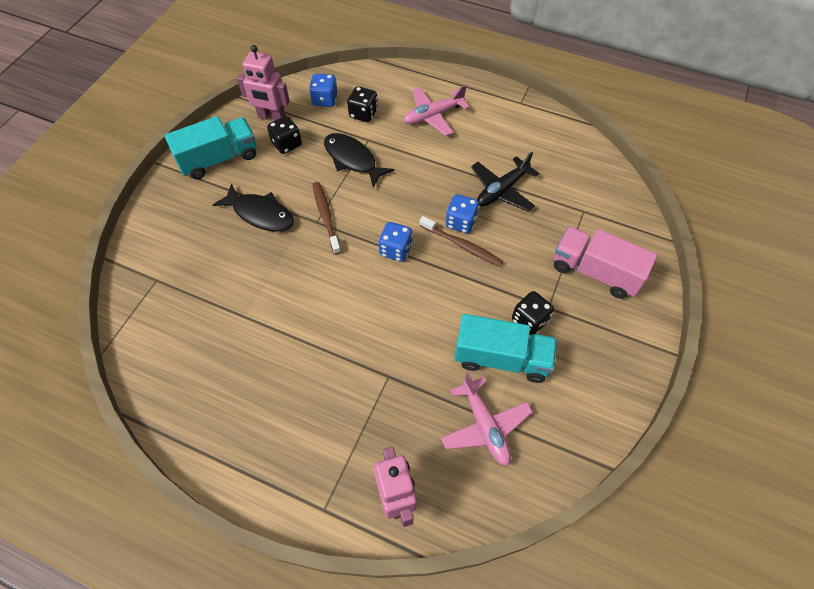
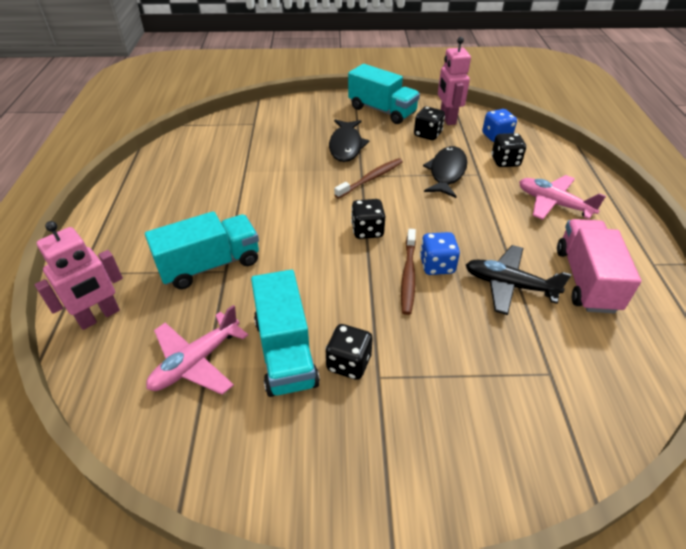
camera: 65 degrees right, 15 degrees down
blue dice [378,222,413,262] -> black dice [351,199,385,239]
pink truck [554,226,657,299] -> pink truck moved to [557,219,641,314]
none -> turquoise truck [145,211,259,289]

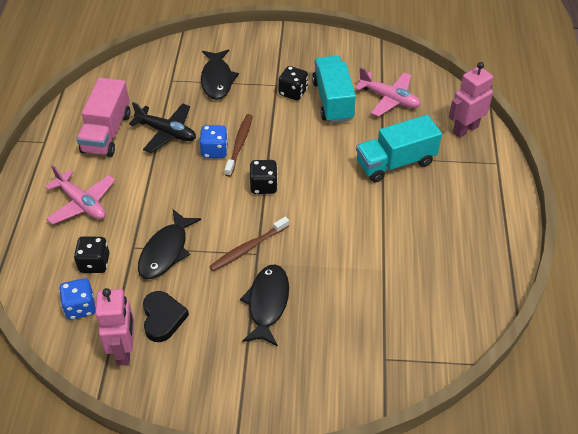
camera: 175 degrees left, 5 degrees up
pink plane [146,305,248,395] -> pink plane turned 75 degrees clockwise [355,67,421,117]
turquoise truck [348,64,420,124] -> none
black dice [414,106,445,140] -> black heart [143,291,189,342]
none -> black fish [201,50,239,100]

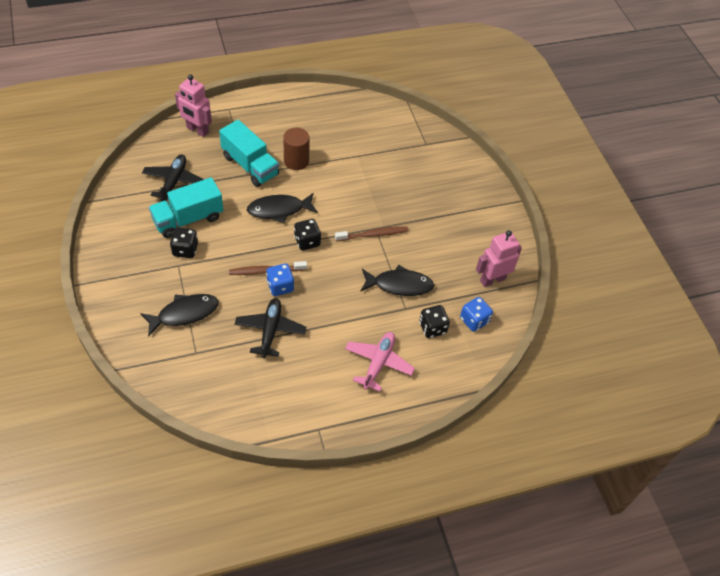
camera: 115 degrees left, 5 degrees up
pink truck [77,78,130,157] -> none
black heart [143,291,189,342] -> none
brown toothbrush [209,216,289,271] -> brown toothbrush turned 45 degrees counterclockwise [335,226,408,241]
black fish [240,264,289,346] -> black fish moved to [247,193,318,223]
pink plane [355,67,421,117] -> black plane [142,155,204,201]
none -> brown cylinder [283,128,310,170]

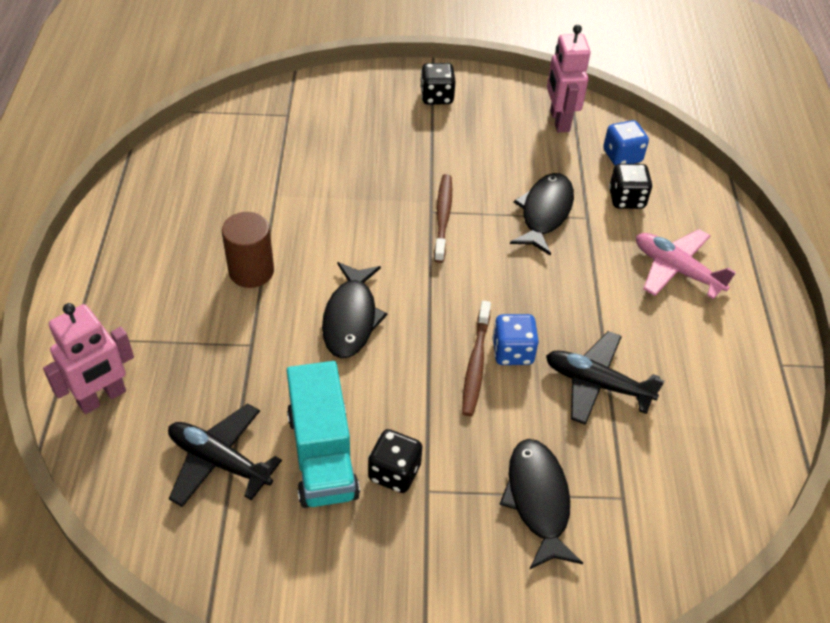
camera: 70 degrees left, 5 degrees down
turquoise truck [219,120,279,187] -> none
black dice [294,219,321,250] -> black dice moved to [420,63,456,105]

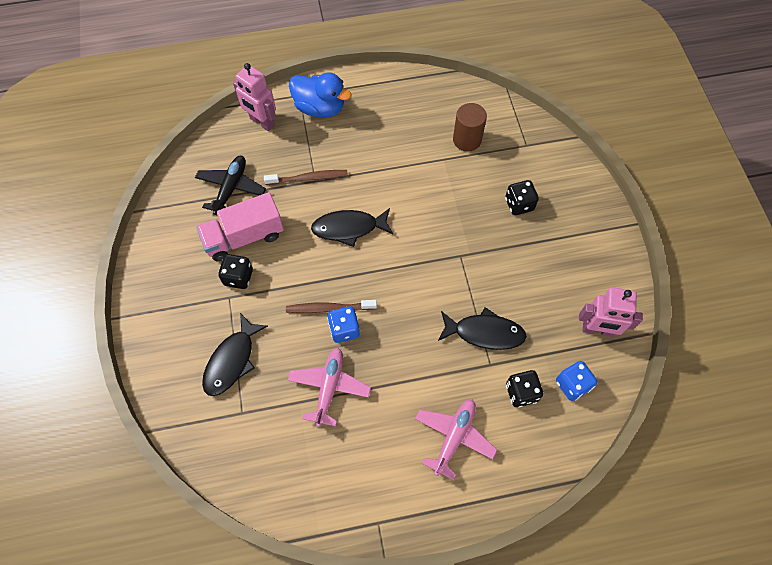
camera: 80 degrees right, 15 degrees up
brown cylinder [222,212,274,288] -> brown cylinder moved to [453,103,487,152]
turquoise truck [287,361,360,508] -> pink truck [196,192,284,261]
black dice [420,63,456,105] -> black dice moved to [505,180,539,215]
brown toothbrush [434,174,452,263] -> brown toothbrush moved to [264,170,348,185]
black fish [499,439,583,570] -> black fish turned 135 degrees clockwise [202,313,268,396]
black plane [546,331,665,425] -> pink plane [288,348,371,427]
pink robot [547,25,591,132] -> pink robot turned 150 degrees counterclockwise [579,287,643,337]
none -> blue duck [289,73,352,118]

